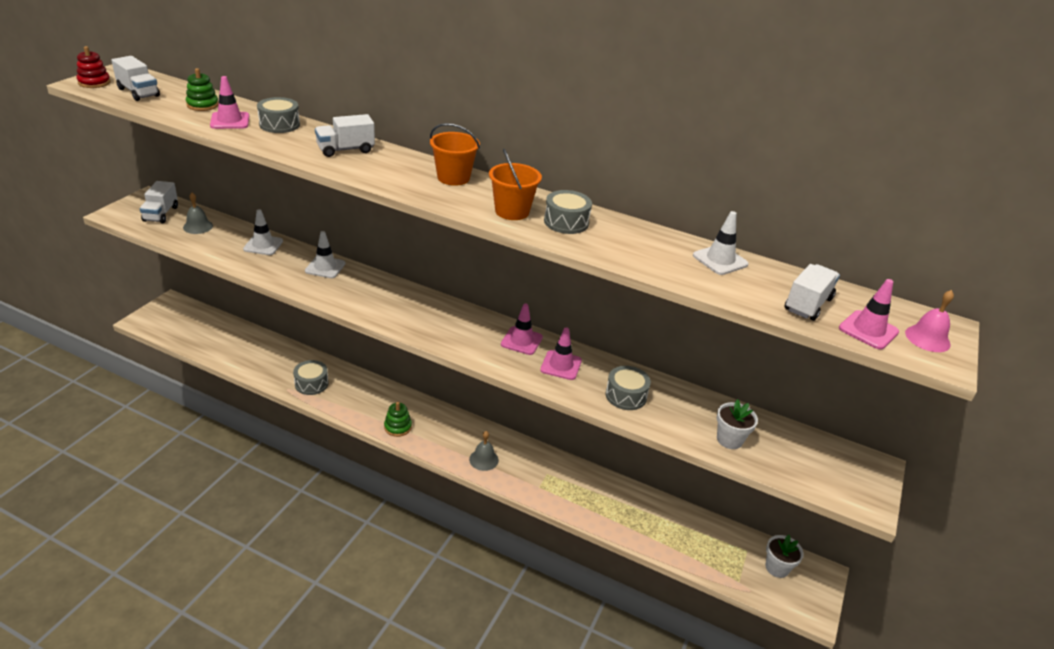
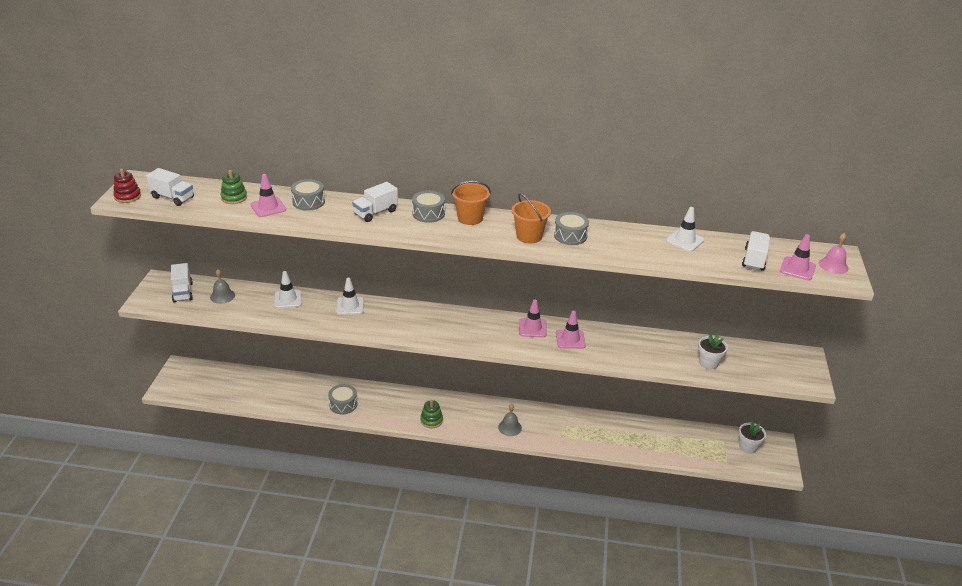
camera: 15 degrees left, 0 degrees up
grey drum [606,366,651,410] -> grey drum moved to [412,191,445,223]

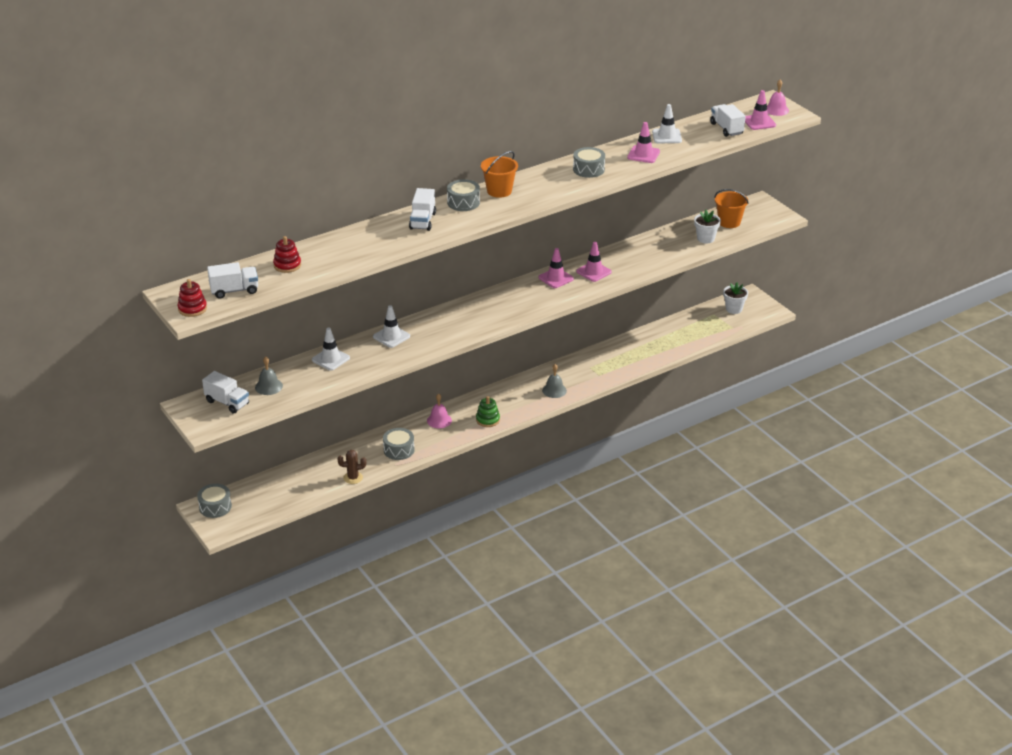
camera: 40 degrees left, 0 degrees up
green stacking toy [220,170,247,204] -> red stacking toy [273,236,301,273]
pink traffic cone [250,174,286,217] -> pink traffic cone moved to [627,122,660,163]
grey drum [291,179,325,211] -> grey drum moved to [197,484,232,518]
orange bucket [512,193,551,244] -> orange bucket moved to [714,189,749,228]
none -> brown cactus [337,450,366,484]
none -> pink bell [427,393,452,428]

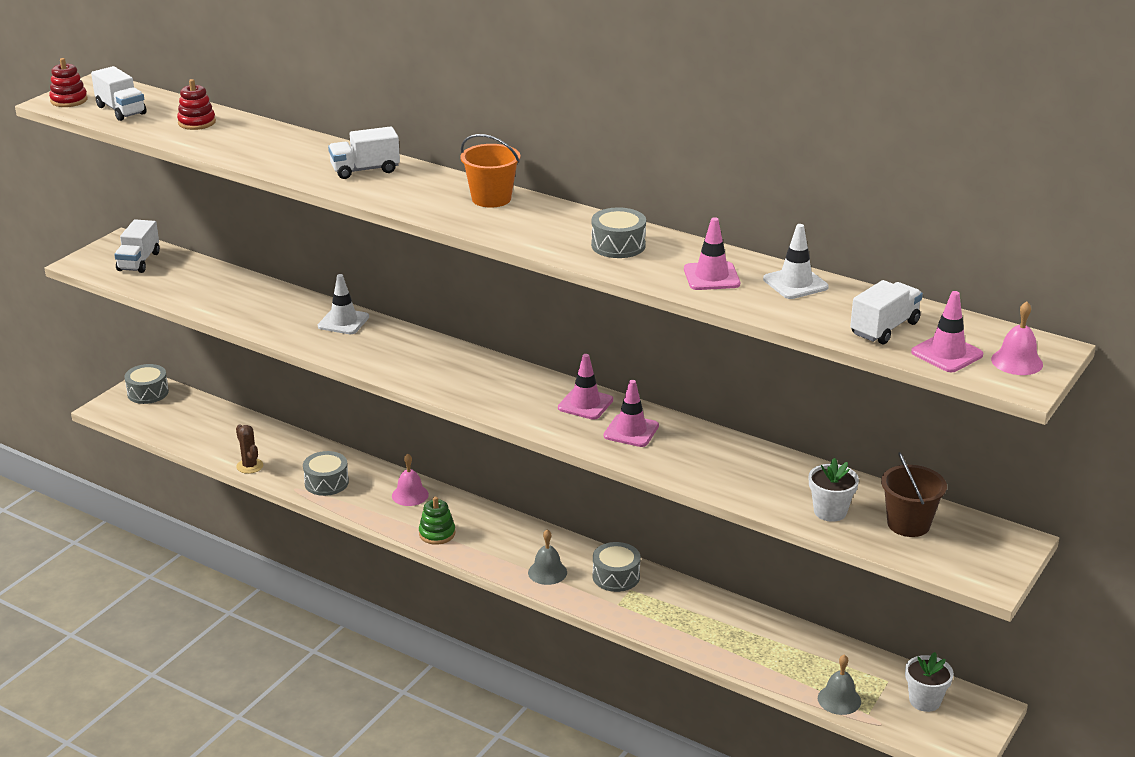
camera: 65 degrees right, 5 degrees down
grey bell [255,356,283,395] -> grey bell moved to [818,654,861,715]
white traffic cone [312,328,350,371] -> none
grey drum [447,179,480,211] -> grey drum moved to [593,542,640,592]
orange bucket [714,189,749,228] -> brown bucket [881,452,947,537]

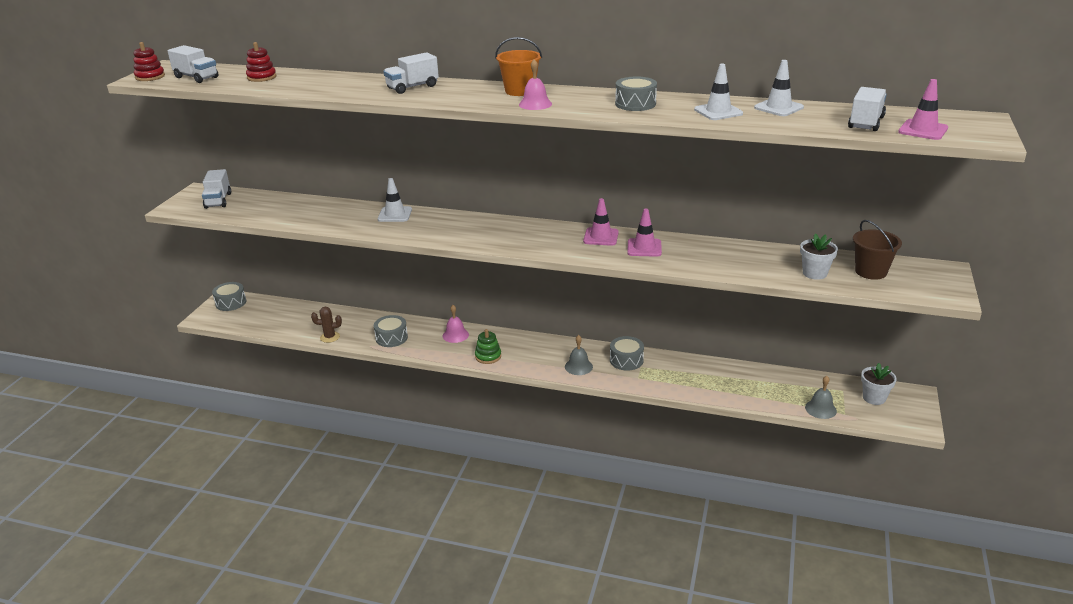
camera: 15 degrees left, 0 degrees up
brown cactus [236,424,263,474] -> brown cactus turned 45 degrees counterclockwise [311,307,342,343]
pink traffic cone [684,217,740,290] -> white traffic cone [694,64,743,120]
pink bell [991,301,1043,375] -> pink bell moved to [519,59,552,110]

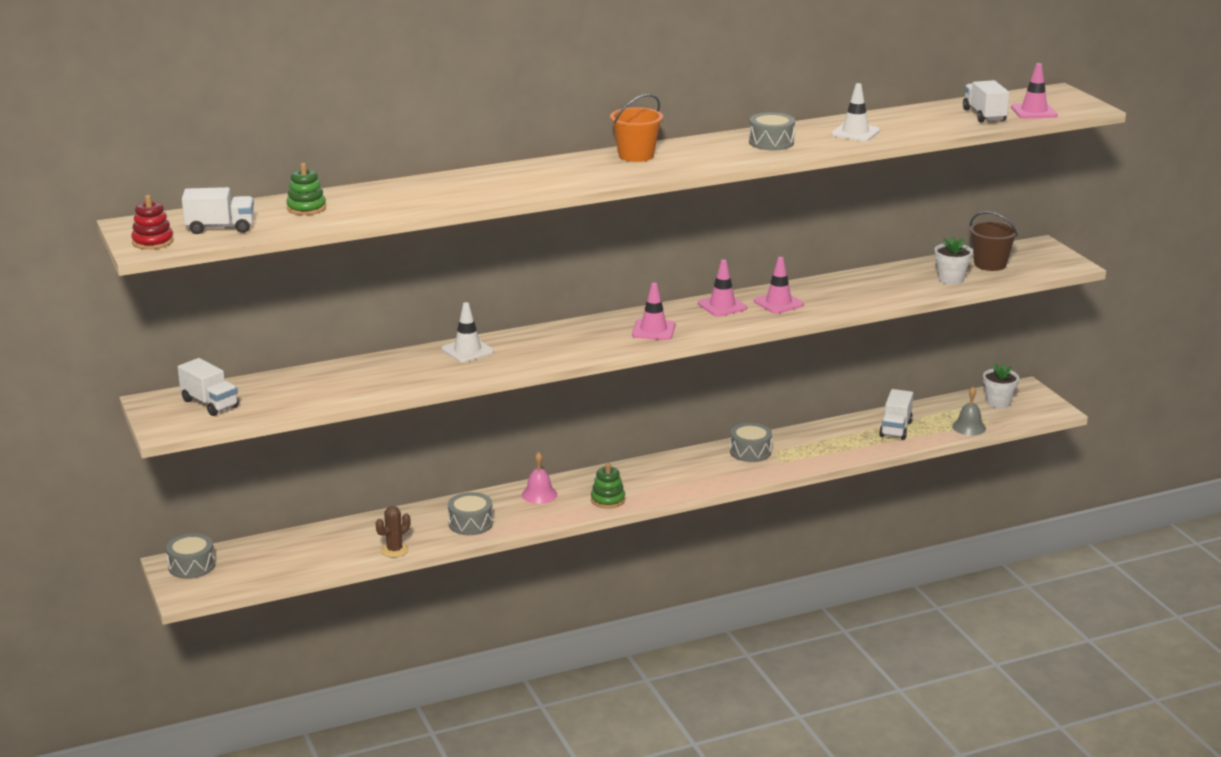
camera: 40 degrees left, 5 degrees down
red stacking toy [246,42,276,82] -> green stacking toy [286,163,326,215]
white truck [383,52,439,94] -> white truck moved to [879,389,913,440]
pink bell [519,59,552,110] -> none
grey bell [565,335,593,375] -> none
white traffic cone [754,60,804,116] -> none
none -> pink traffic cone [632,283,675,340]

